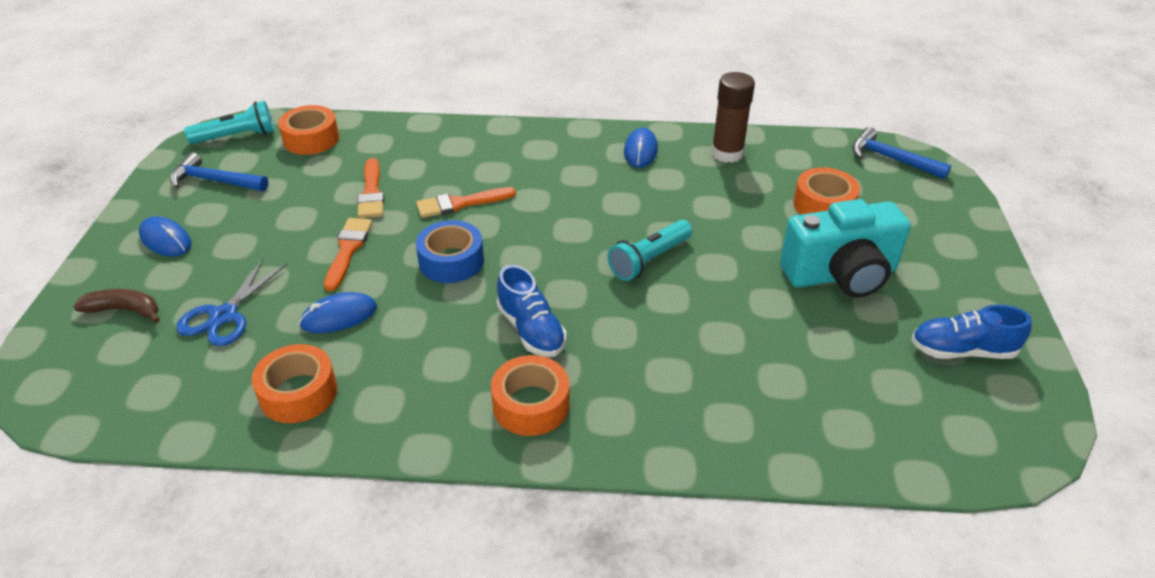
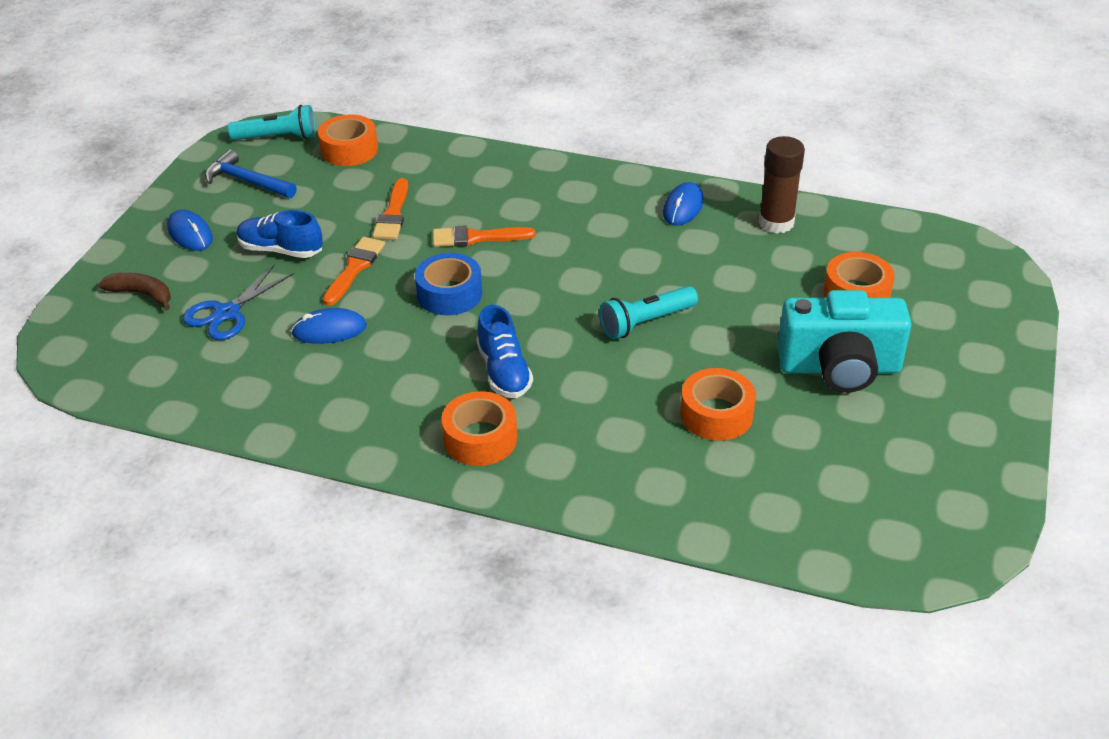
camera: 15 degrees right, 0 degrees up
orange tape [251,344,337,423] -> orange tape moved to [680,368,756,441]
blue hammer [852,127,951,179] -> none
blue shoe [911,305,1031,359] -> blue shoe moved to [236,210,323,258]

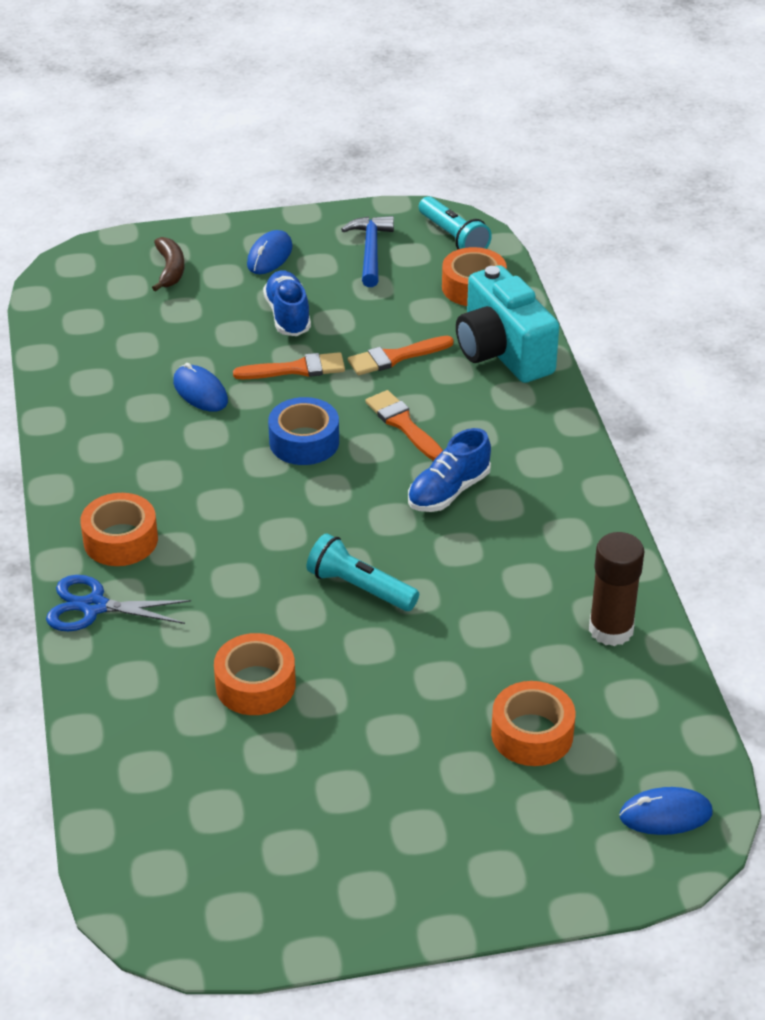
camera: 60 degrees right, 0 degrees up
blue scissors [183,265,294,340] -> blue scissors moved to [46,575,191,631]
blue shoe [476,305,533,398] -> blue shoe moved to [408,428,491,512]
blue mouse [663,182,704,226] -> blue mouse moved to [619,787,713,835]
turquoise camera [777,290,912,393] -> turquoise camera moved to [456,265,559,383]

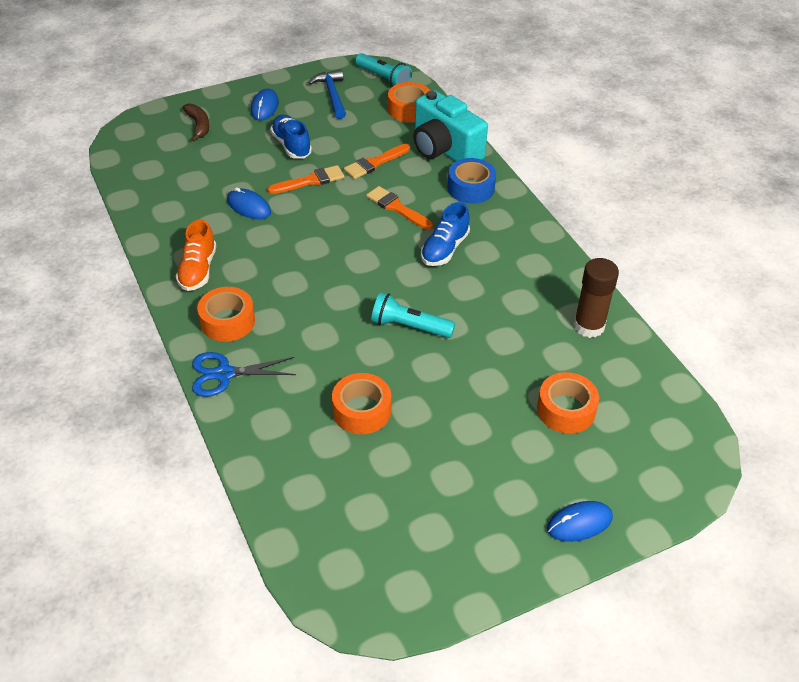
camera: 15 degrees left, 5 degrees up
blue tape [268,397,339,465] -> blue tape moved to [448,158,496,204]
blue mouse [619,787,713,835] -> blue mouse moved to [547,501,613,542]
none -> orange shoe [176,219,216,291]

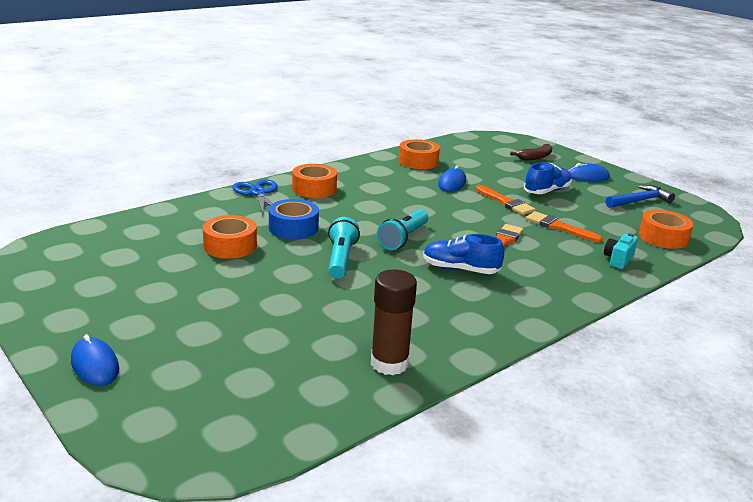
camera: 75 degrees right, 20 degrees down
orange shoe [176,219,216,291] -> none
turquoise flashlight [355,53,412,87] -> turquoise flashlight moved to [377,209,428,250]
turquoise camera [413,90,488,161] -> turquoise camera [604,233,638,269], size x0.44
blue tape [448,158,496,204] -> blue tape moved to [269,199,319,239]
orange tape [537,372,599,434] -> orange tape moved to [399,139,440,169]

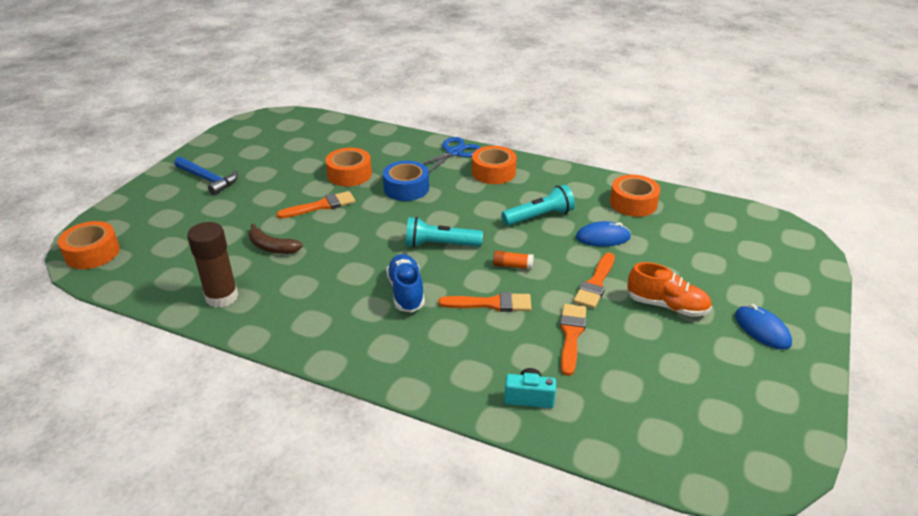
camera: 65 degrees right, 10 degrees up
blue mouse [71,334,119,386] -> none
turquoise flashlight [328,217,360,279] -> turquoise flashlight moved to [501,185,575,226]
brown banana [510,144,553,160] -> brown banana moved to [249,223,303,254]
blue shoe [524,162,572,194] -> orange shoe [627,262,712,317]
blue hammer [606,185,675,208] -> blue hammer moved to [174,157,238,195]
orange tape [639,210,693,249] -> orange tape moved to [58,221,120,269]
none -> orange brush [276,191,355,219]
none -> orange glue stick [493,250,534,270]

